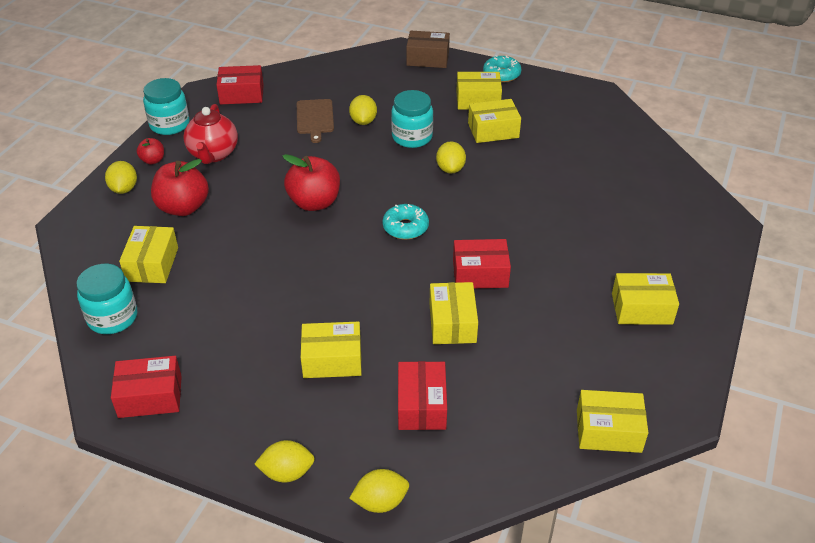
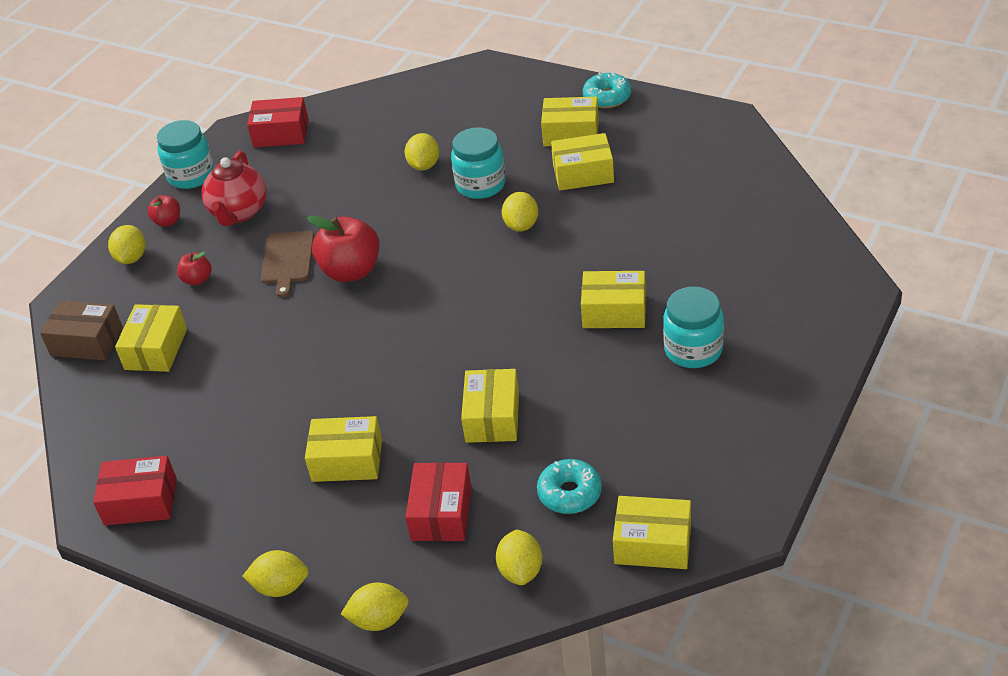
camera: 10 degrees right, 0 degrees up
turquoise jar [77,264,137,334] -> turquoise jar moved to [663,287,724,368]
red apple [151,159,209,216] -> red apple [177,252,212,285], size x0.51
brown cutting board [297,99,334,143] -> brown cutting board moved to [261,231,314,297]
turquoise donut [383,204,429,240] -> turquoise donut moved to [537,459,602,514]
brown box [406,31,450,68] -> brown box moved to [40,301,123,360]
red box [453,239,511,288] -> none
yellow box [612,273,679,325] -> yellow box moved to [581,271,646,328]
none -> yellow lemon [496,529,542,585]

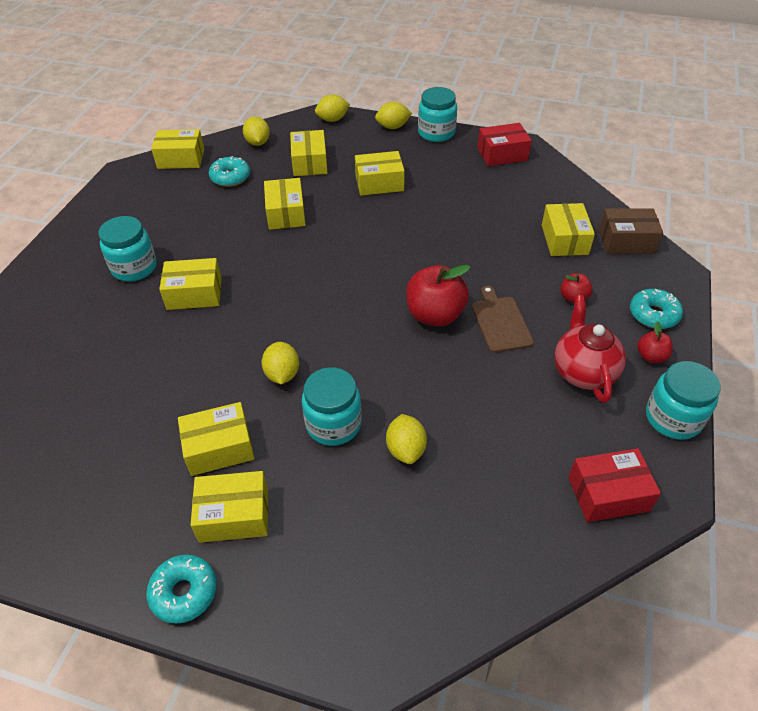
camera: 165 degrees right, 5 degrees up
yellow lemon [108,225,146,264] -> turquoise donut [630,289,683,329]
red box [405,462,471,541] -> yellow box [290,130,328,176]
none -> turquoise jar [418,87,457,142]

